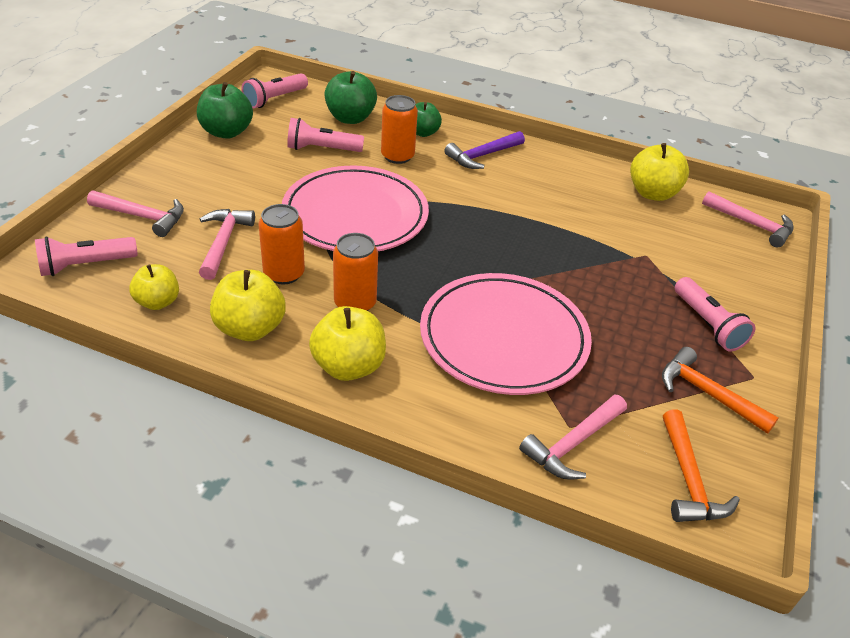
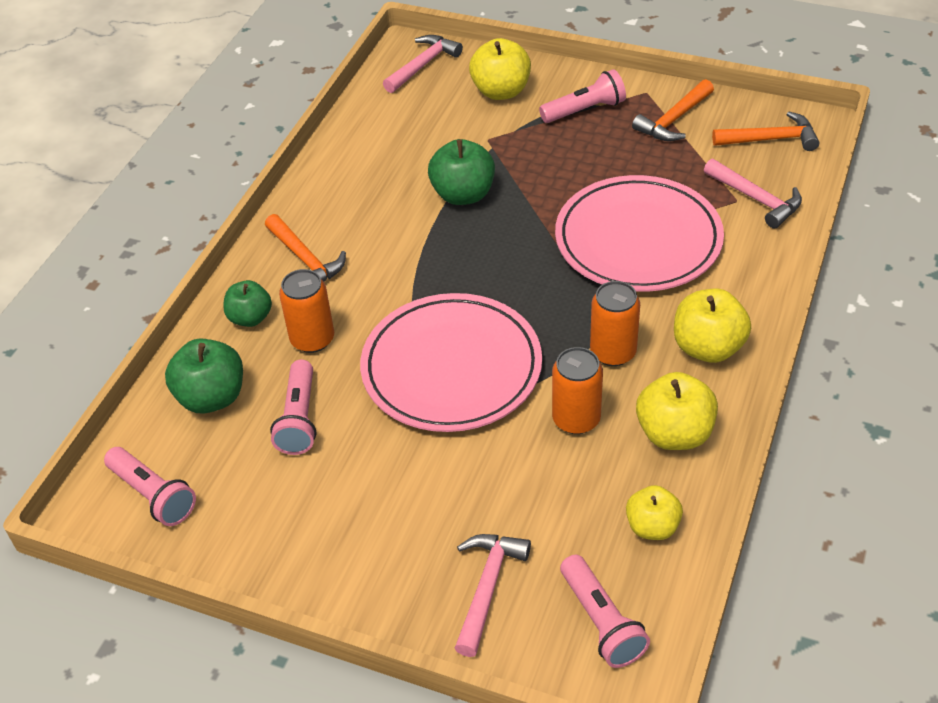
camera: 85 degrees left, 5 degrees up
green apple [197,82,253,139] -> green apple moved to [428,139,495,205]
pink hammer [199,209,255,280] -> none
purple hammer [444,131,525,169] -> orange hammer [265,214,346,281]
yellow apple [630,143,689,201] -> yellow apple moved to [469,38,531,100]

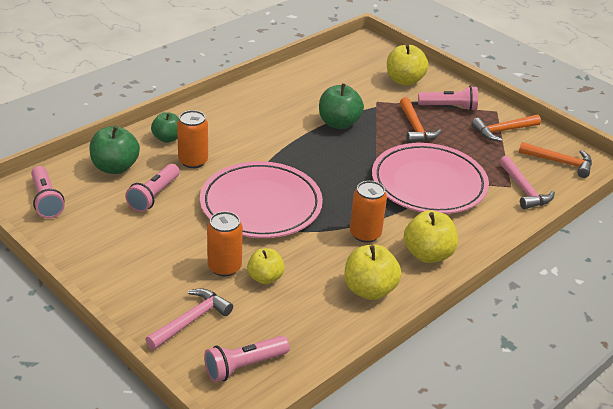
camera: 20 degrees right, 10 degrees down
orange hammer [265,214,346,281] -> orange hammer moved to [400,97,441,143]
pink hammer [383,35,463,93] -> none
orange can [552,347,603,434] -> orange can moved to [207,211,243,277]
pink flashlight [560,555,650,668] -> pink flashlight turned 60 degrees clockwise [204,336,290,382]
yellow apple [626,485,683,540] -> yellow apple moved to [247,248,284,284]

